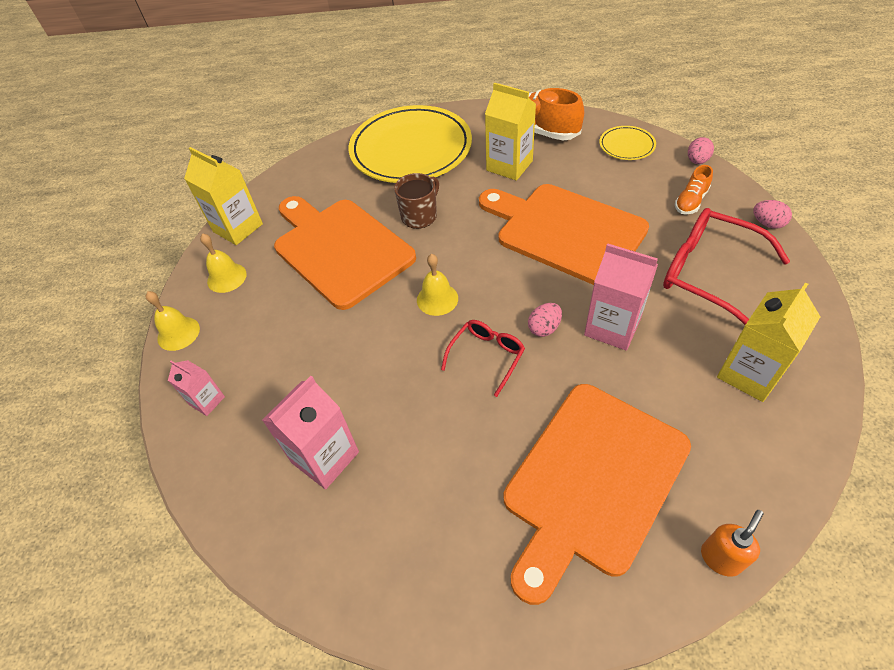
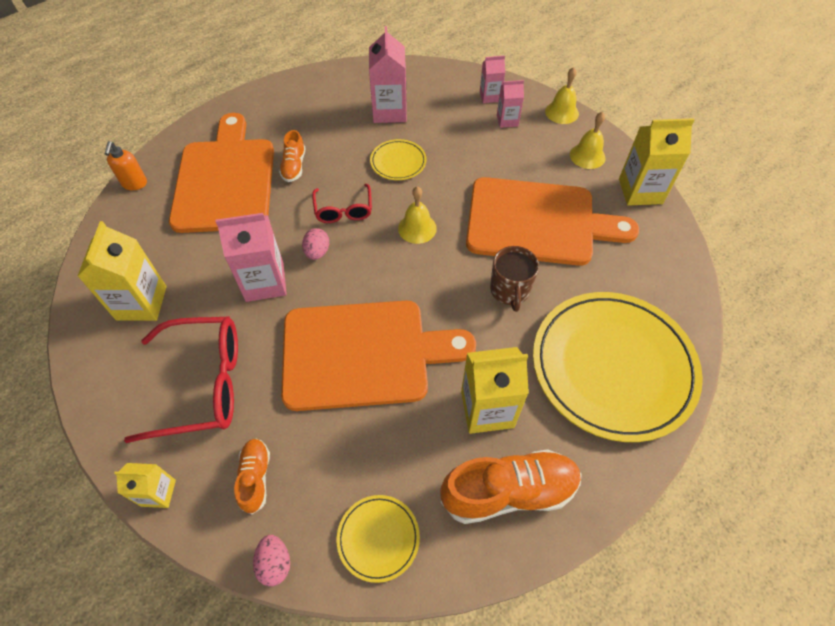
camera: 135 degrees right, 5 degrees up
pink egg [753,200,792,229] -> yellow carton [114,463,176,508]
none -> orange shoe [279,130,306,182]
none -> yellow plate [370,139,427,180]
none -> pink carton [497,80,524,128]

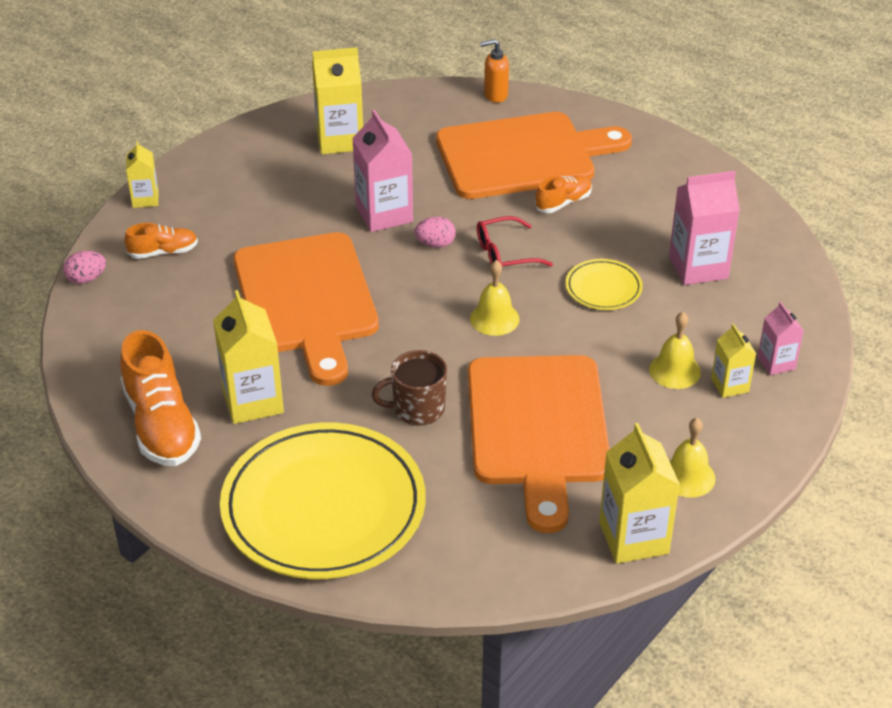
camera: 80 degrees right, 15 degrees down
red glasses [124,317,238,443] -> none
orange shoe [279,130,306,182] -> orange shoe turned 150 degrees clockwise [535,176,592,213]
yellow plate [337,495,420,583] -> none
pink carton [497,80,524,128] -> yellow carton [711,324,756,398]
yellow bell [545,67,579,124] -> yellow bell moved to [649,312,701,389]

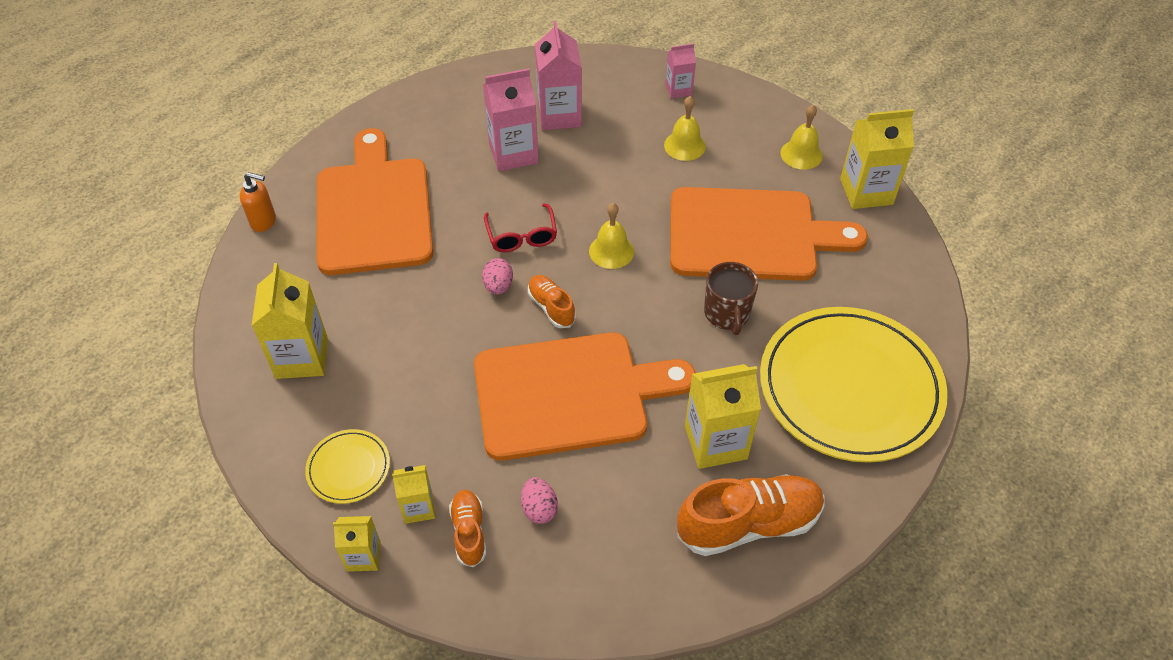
camera: 85 degrees left, 10 degrees up
pink egg [63,251,106,284] -> pink egg moved to [521,477,558,524]
pink carton [352,109,413,232] -> pink carton moved to [483,68,539,171]
orange soap dispenser [480,39,509,103] -> orange soap dispenser turned 75 degrees counterclockwise [240,172,276,232]
orange shoe [535,176,592,213] -> orange shoe moved to [528,275,576,328]
yellow plate [566,259,643,310] -> yellow plate moved to [305,429,390,504]
yellow carton [711,324,756,398] -> yellow carton moved to [392,465,435,524]

